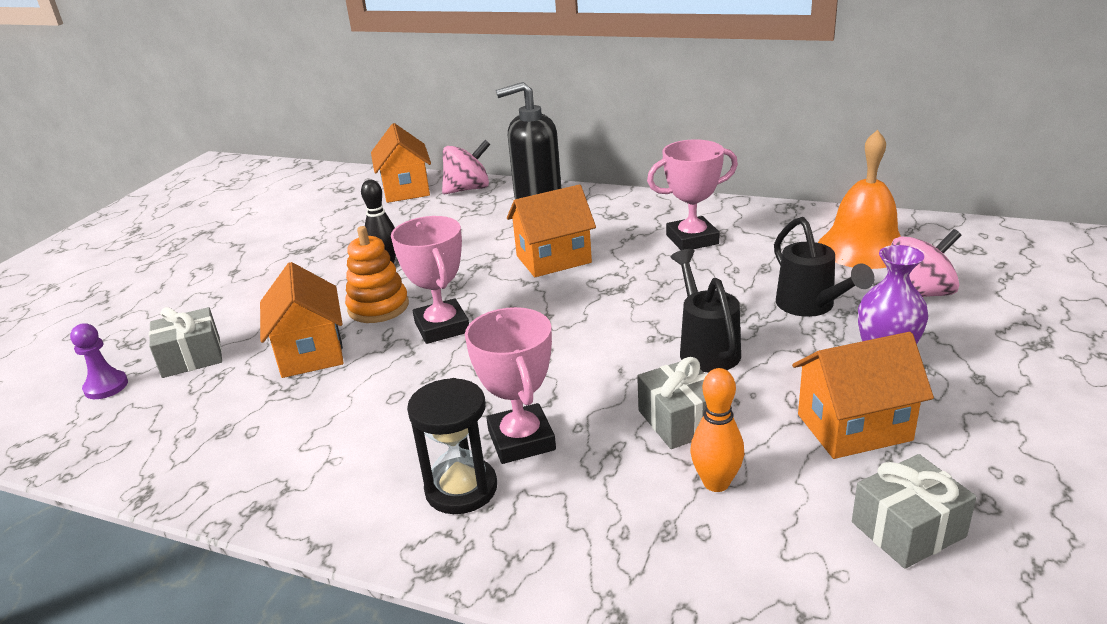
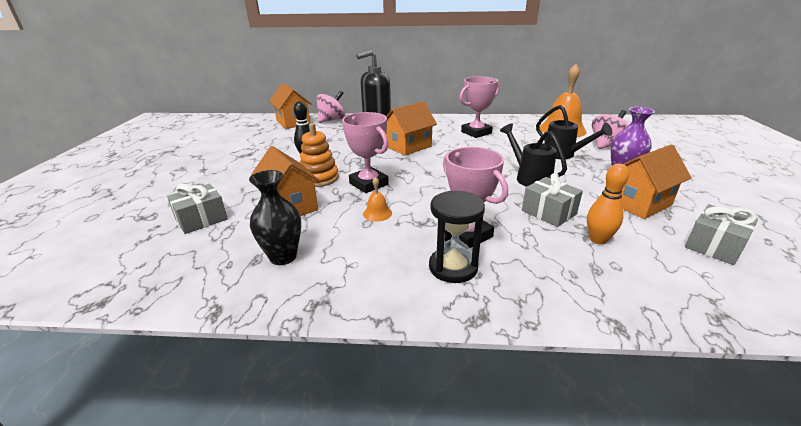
camera: 20 degrees left, 0 degrees up
purple pawn [70,324,128,399] -> none
none -> black vase [249,170,301,265]
none -> orange bell [363,177,392,222]

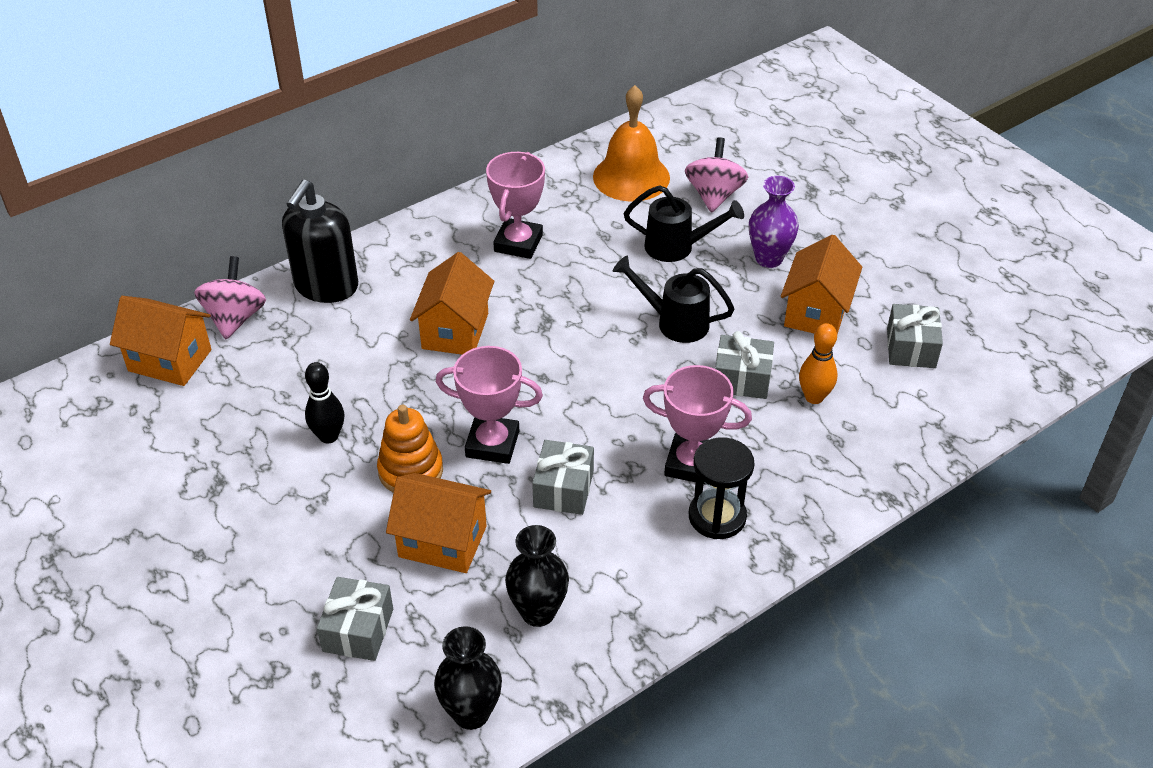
camera: 40 degrees left, 15 degrees up
orange bell [363,177,392,222] -> grey gift [532,440,594,515]
none -> black vase [434,626,502,730]

